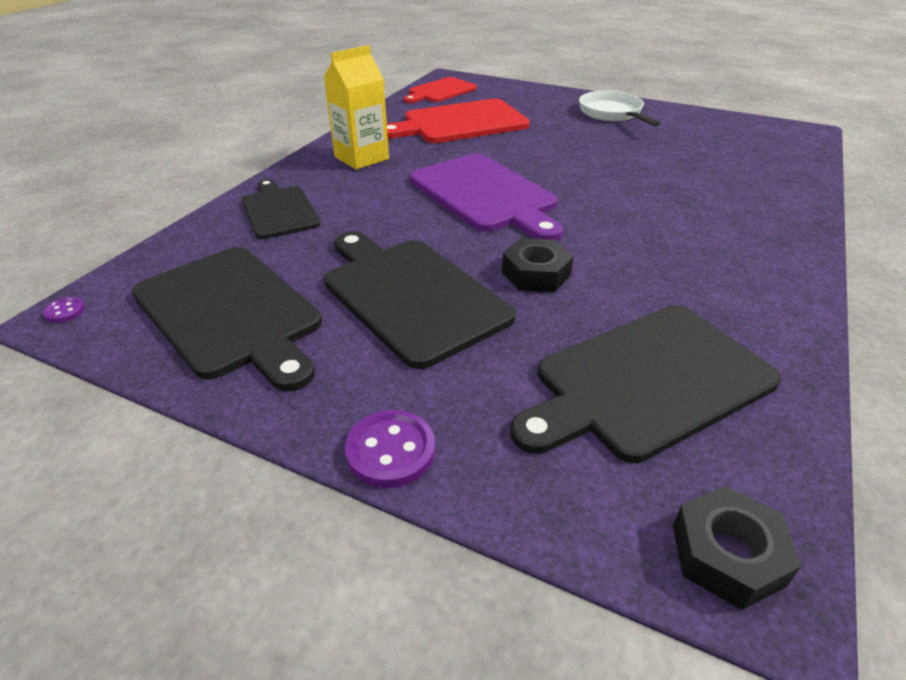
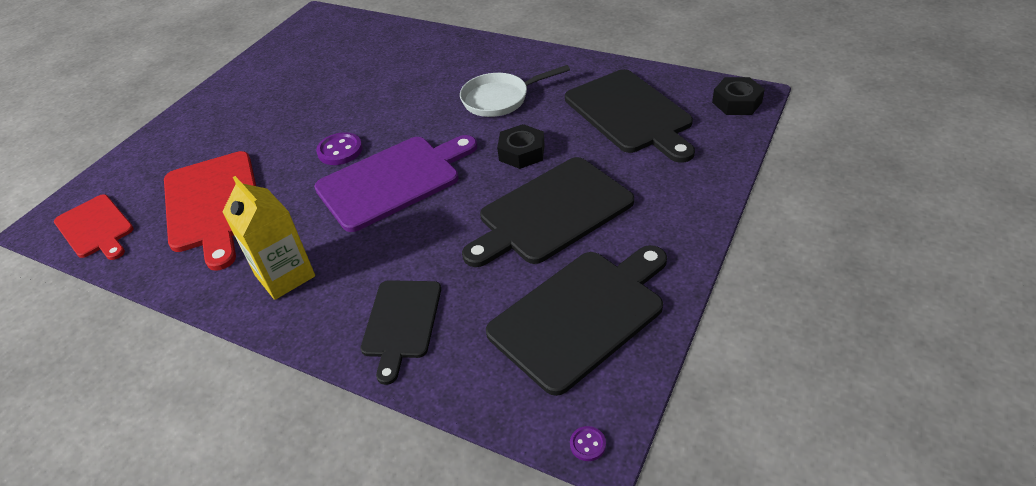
camera: 85 degrees left, 5 degrees up
black cutting board [242,179,321,239] -> black cutting board turned 60 degrees counterclockwise [361,280,441,385]
purple button [345,410,435,488] -> purple button moved to [316,132,363,165]
white pan [579,91,660,127] -> white pan moved to [460,65,570,117]

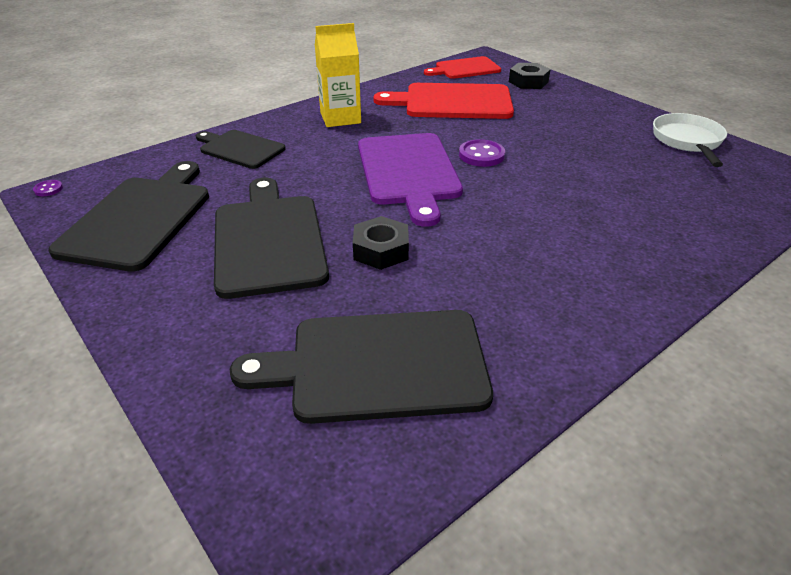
camera: 110 degrees right, 5 degrees down
white pan [460,65,570,117] -> white pan moved to [653,113,727,167]
black cutting board [486,245,667,396] -> black cutting board turned 150 degrees counterclockwise [48,161,209,272]
black nut [712,77,765,115] -> black nut moved to [509,63,551,89]

